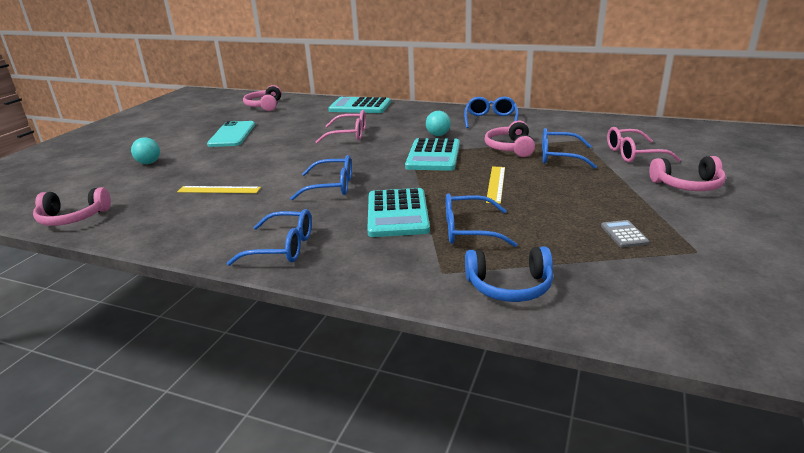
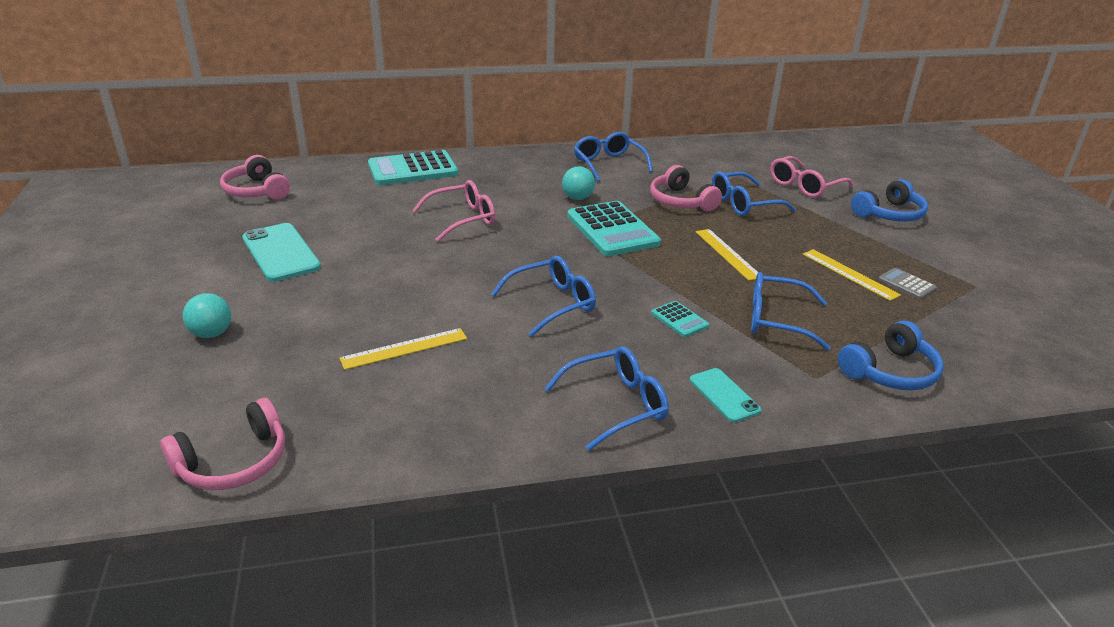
camera: 35 degrees left, 5 degrees up
turquoise calculator [367,188,430,237] -> turquoise calculator [651,301,709,337], size x0.46
blue glasses [446,193,518,247] -> blue glasses turned 45 degrees clockwise [751,272,831,351]
pink headphones [649,156,726,191] -> blue headphones [851,179,928,222]
none -> turquoise phone [690,368,761,422]
none -> yellow ruler [802,249,901,301]

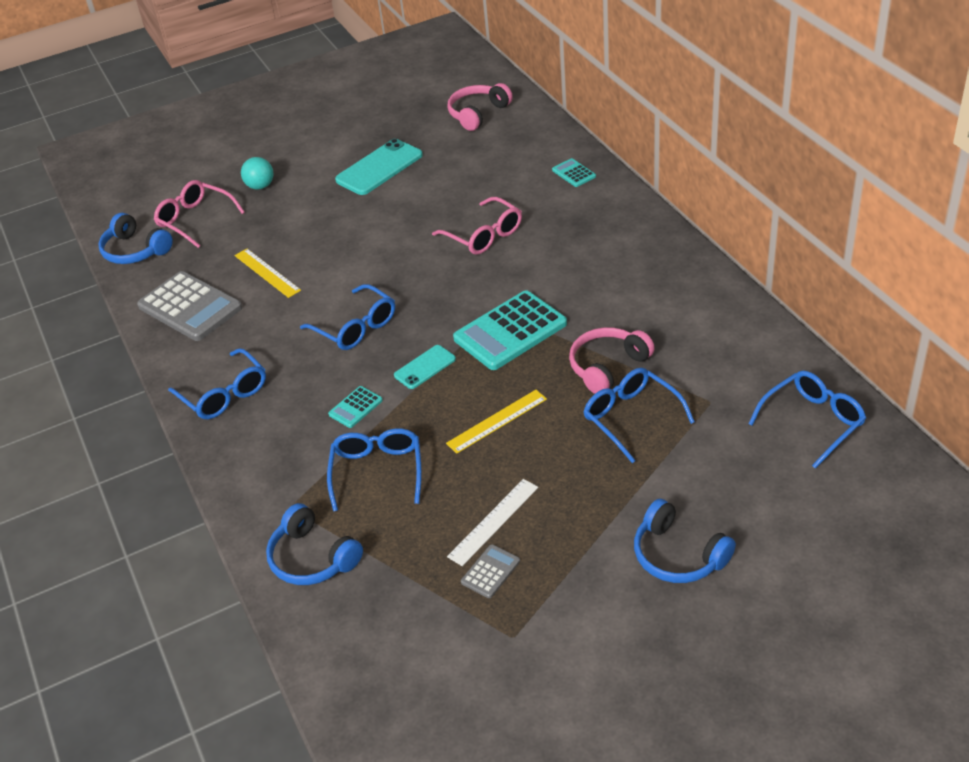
camera: 80 degrees right, 10 degrees up
pink headphones [160,398,285,490] -> blue headphones [98,213,173,264]
turquoise calculator [368,150,458,185] -> turquoise calculator [552,158,596,187], size x0.46
turquoise ball [562,166,595,200] -> none
blue glasses [574,132,653,182] -> blue glasses moved to [748,371,866,469]
turquoise phone [690,368,761,422] -> turquoise phone moved to [394,345,456,389]
pink glasses [770,156,854,198] -> pink glasses moved to [154,180,245,248]
yellow ruler [802,249,901,301] -> white ruler [447,479,538,566]
none -> grey calculator [137,271,242,341]

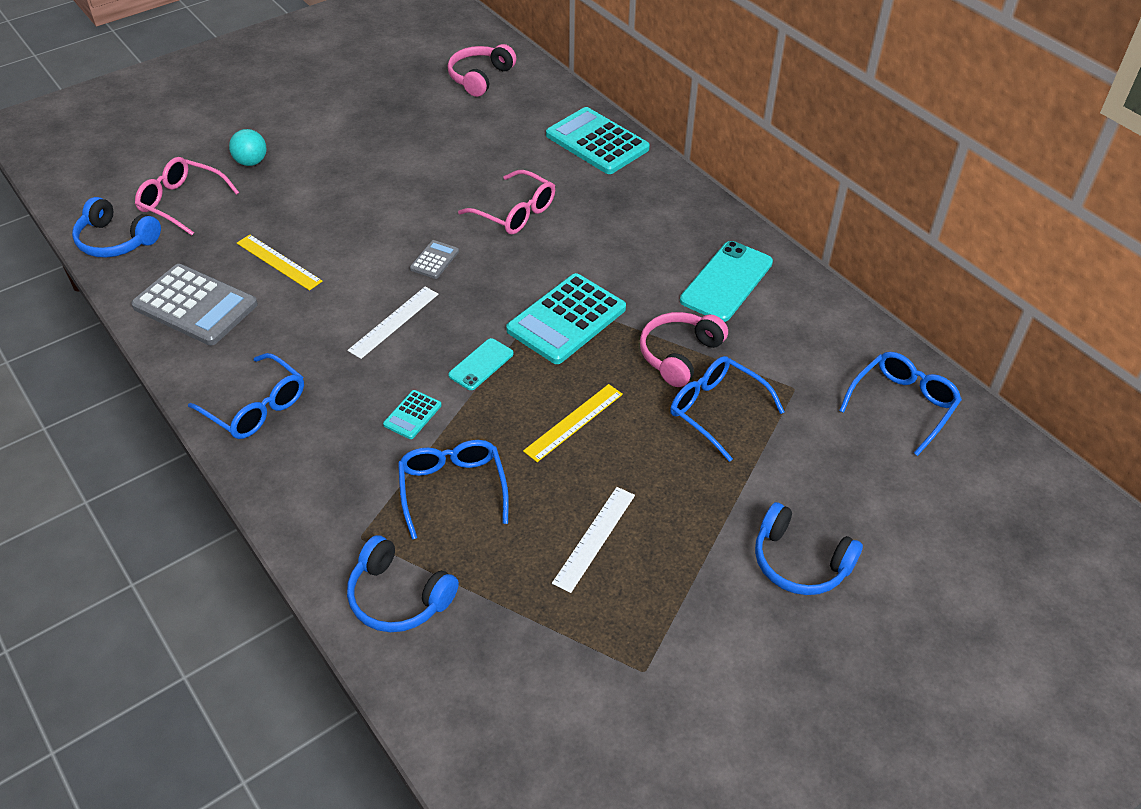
camera: 15 degrees left, 5 degrees up
blue glasses [300,284,395,350] -> white ruler [347,287,438,359]
turquoise phone [335,139,423,195] -> turquoise phone moved to [680,241,773,322]
grey calculator [461,544,520,598] -> grey calculator moved to [410,240,459,279]
turquoise calculator [552,158,596,187] -> turquoise calculator [546,107,650,174], size x2.16

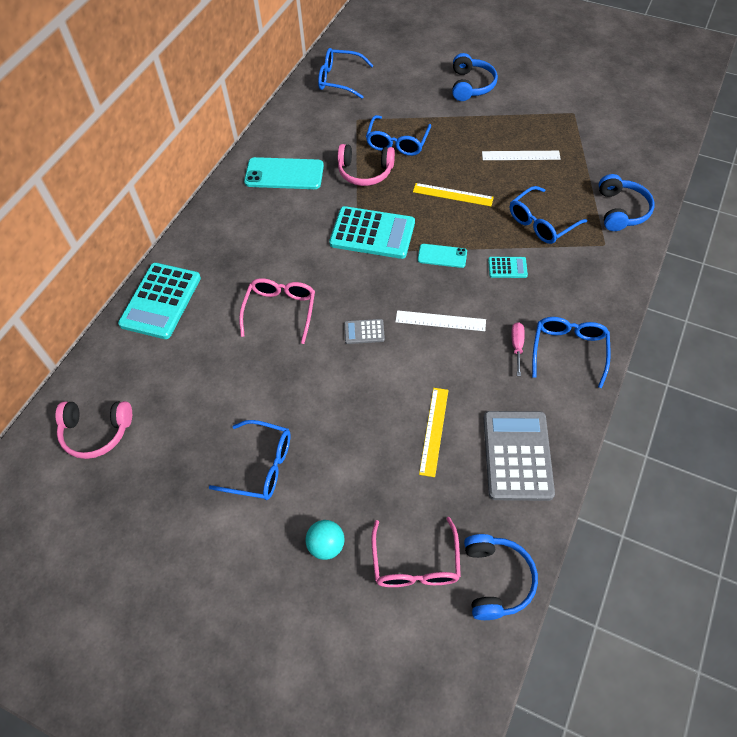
camera: 115 degrees left, 10 degrees up
none -> blue glasses [209,420,291,500]
none -> pink screwdriver [512,322,524,376]

